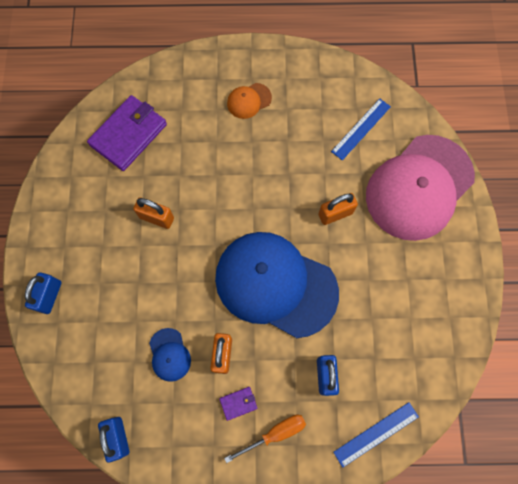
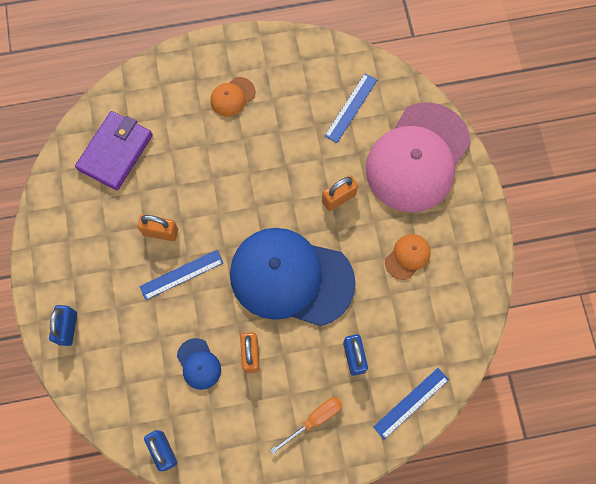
camera: 10 degrees left, 0 degrees up
purple wallet [219,387,257,421] -> none
none -> blue ruler [139,250,224,300]
none -> orange cap [385,234,431,280]

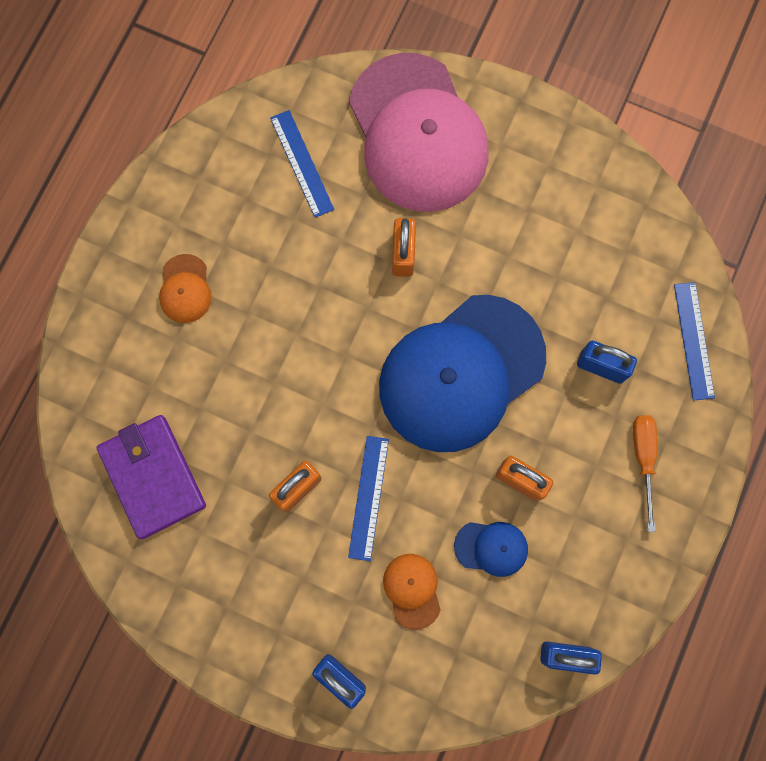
camera: 55 degrees left, 5 degrees up
orange cap [385,234,431,280] -> orange cap moved to [383,554,441,630]

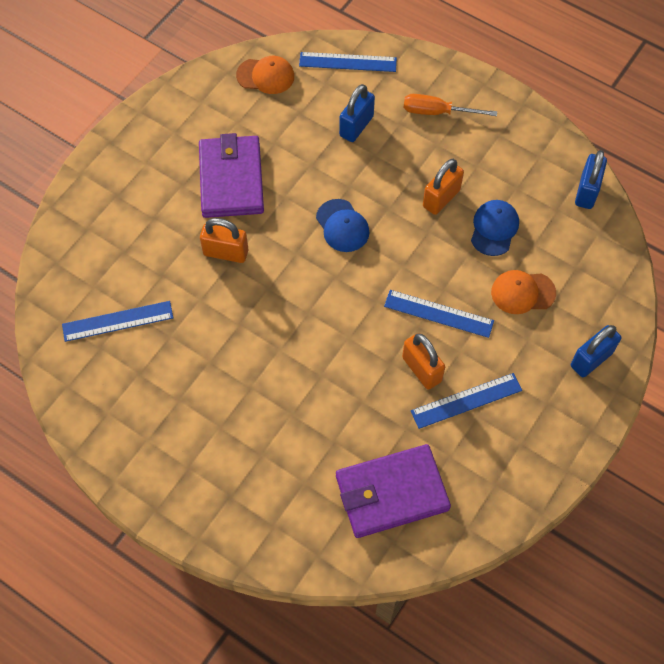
camera: 80 degrees left, 15 degrees down
orange cap [159,254,212,323] -> orange cap moved to [236,56,294,94]
pink cap [349,53,489,212] -> none
blue cap [379,295,546,452] -> blue cap [316,199,369,252], size x0.40
none -> purple wallet [199,133,264,218]
none -> blue ruler [411,373,522,429]

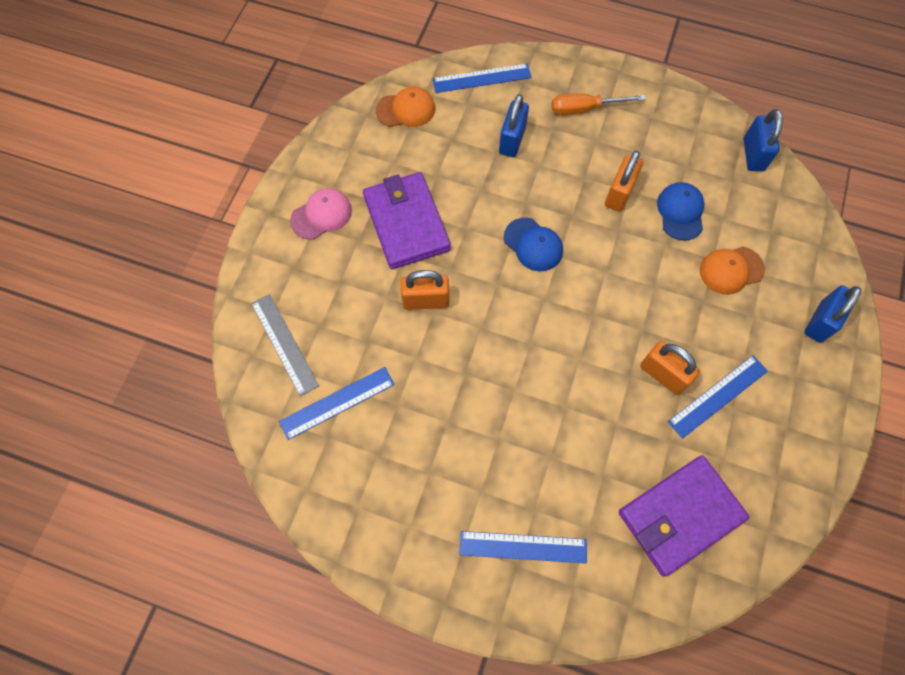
camera: 15 degrees left, 5 degrees up
blue ruler [384,290,494,338] -> blue ruler moved to [459,531,587,563]
none -> grey ruler [251,294,319,396]
none -> pink cap [290,188,352,240]

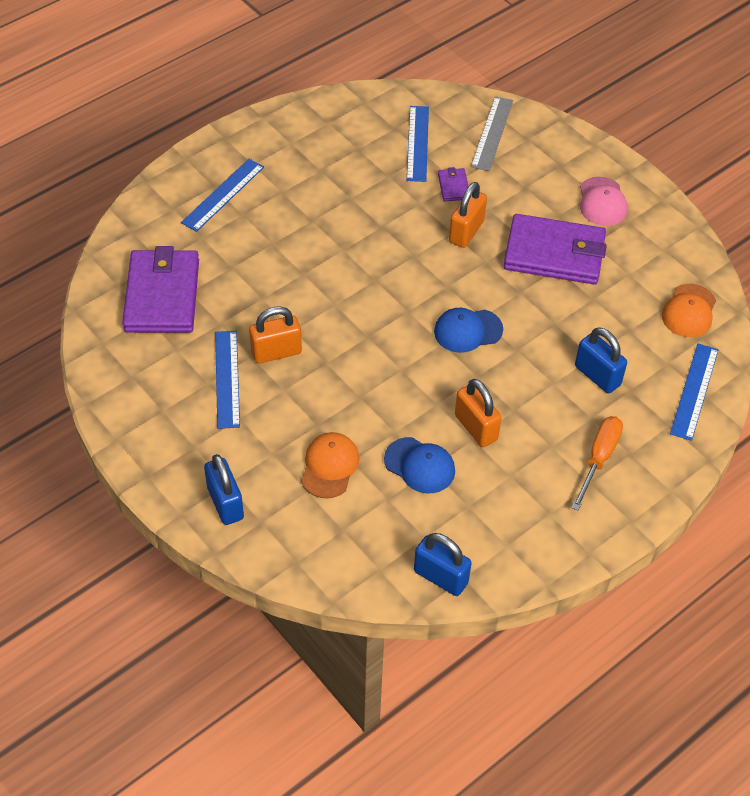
camera: 120 degrees right, 15 degrees down
grey ruler [251,294,319,396] -> grey ruler turned 75 degrees counterclockwise [471,96,513,171]
none -> purple wallet [438,167,468,201]

